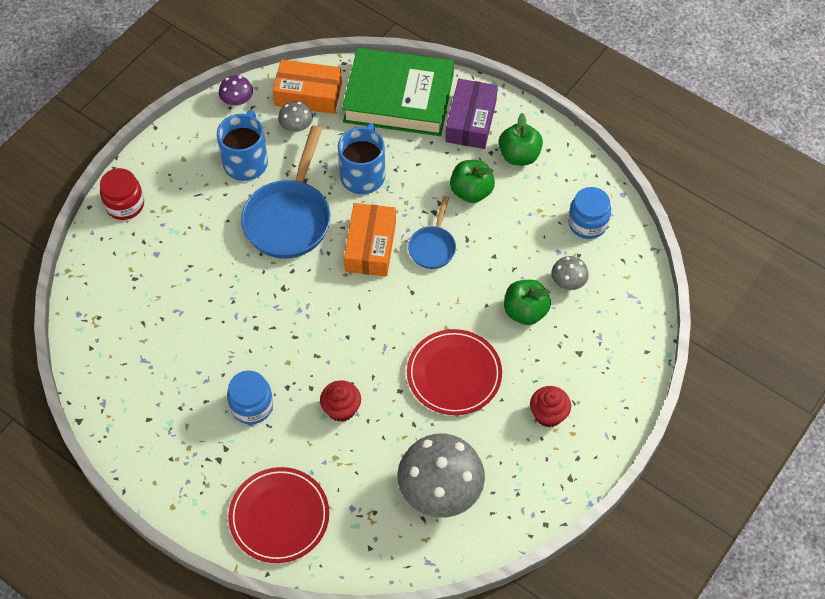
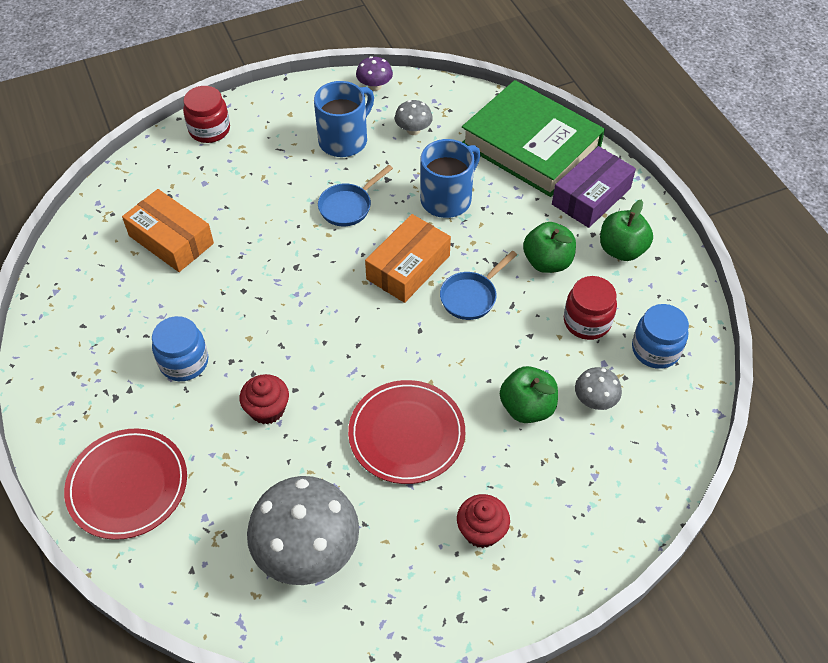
camera: 30 degrees right, 5 degrees down
blue pan [241,126,330,258] -> blue pan [318,165,393,226], size x0.54
orange box [273,60,342,114] -> orange box moved to [122,189,214,272]
none -> red jar [564,276,617,340]

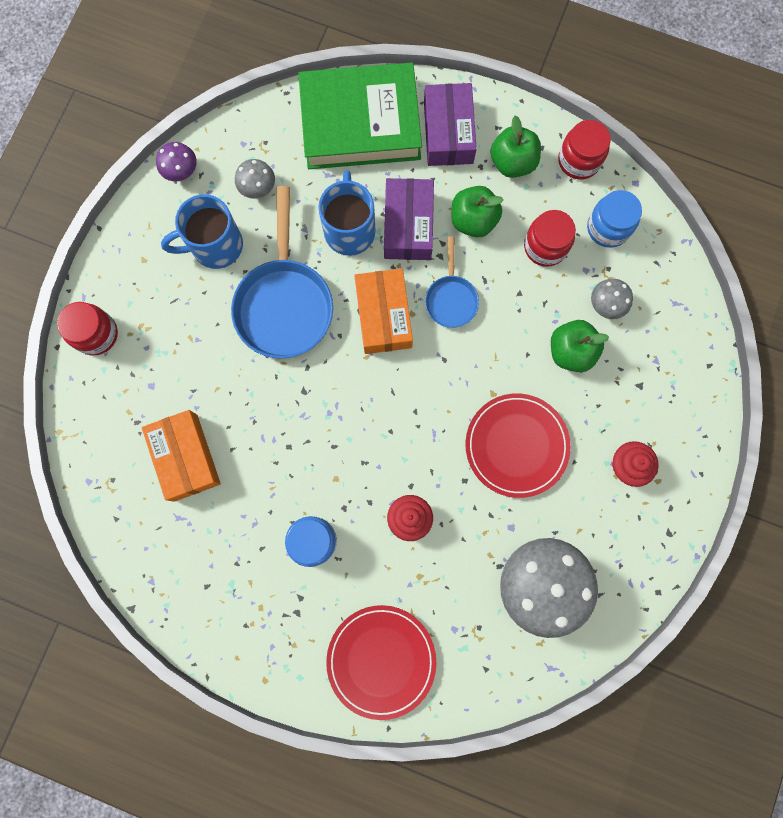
camera: 45 degrees left, 25 degrees up
orange box [122,189,214,272] -> orange box turned 75 degrees clockwise [142,410,221,502]
blue mug [314,81,374,157] -> blue mug turned 105 degrees counterclockwise [161,194,243,269]
blue pan [318,165,393,226] -> blue pan [231,186,333,359], size x1.87
none -> purple box [384,178,434,260]
none -> red jar [558,120,611,180]

